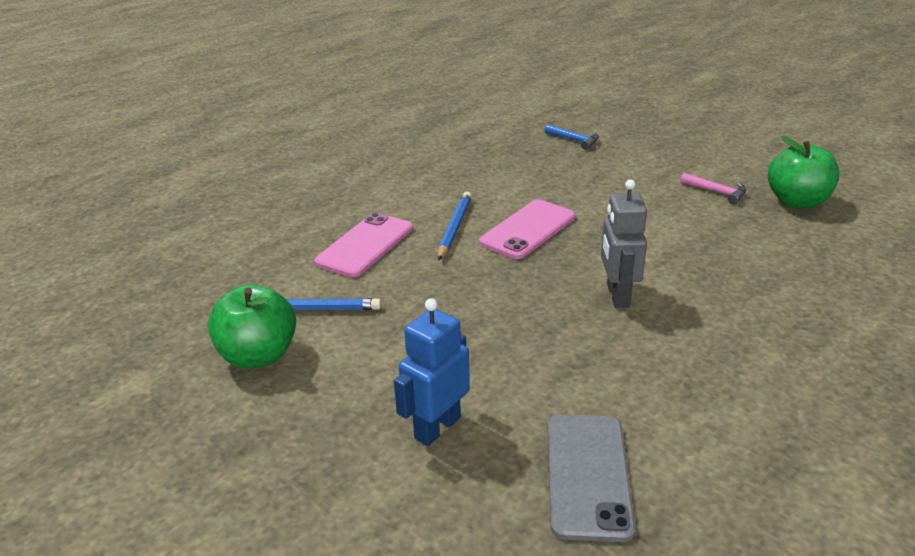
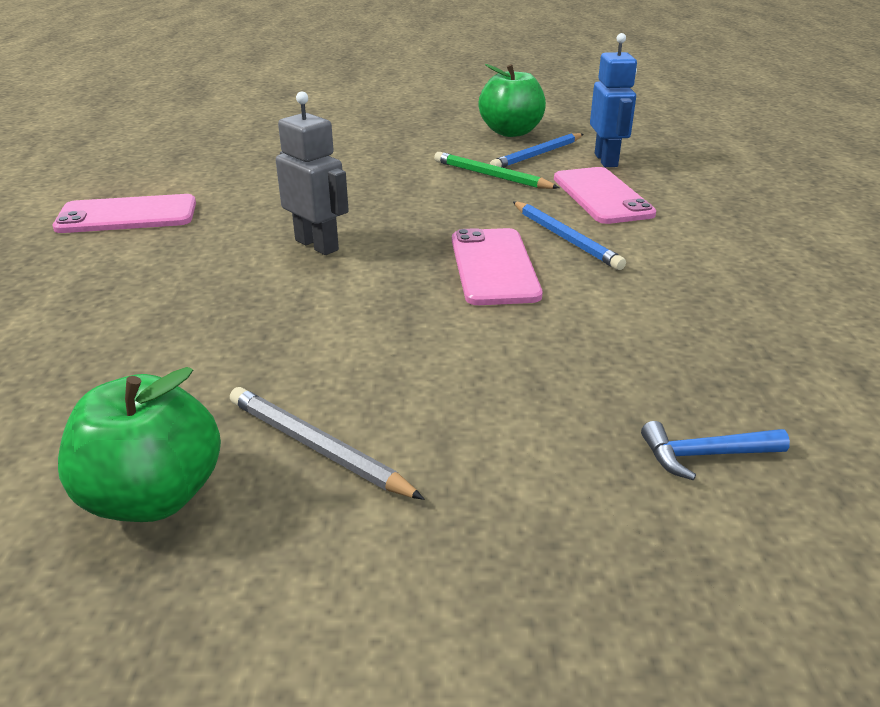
camera: 135 degrees right, 0 degrees up
blue robot [394,298,470,446] -> blue robot moved to [590,33,637,167]
grey phone [548,415,636,542] -> none
pink hammer [681,173,746,204] -> grey pencil [230,387,425,500]
none -> pink phone [52,194,196,233]
none -> green pencil [434,152,559,189]

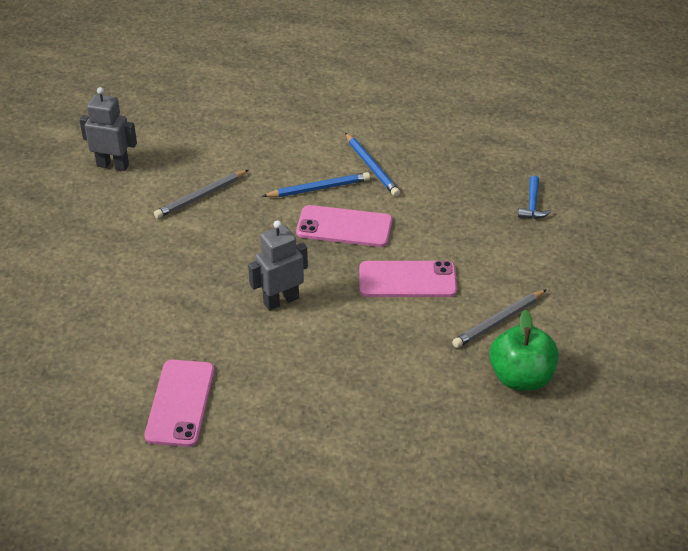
camera: 75 degrees left, 10 degrees up
green pencil [434,152,559,189] -> grey pencil [154,170,248,219]
green apple [478,64,546,137] -> grey robot [79,87,137,171]
blue pencil [490,133,583,168] -> blue pencil moved to [345,133,400,197]
pink phone [554,167,656,224] -> pink phone moved to [359,261,457,297]
blue robot [590,33,637,167] -> none

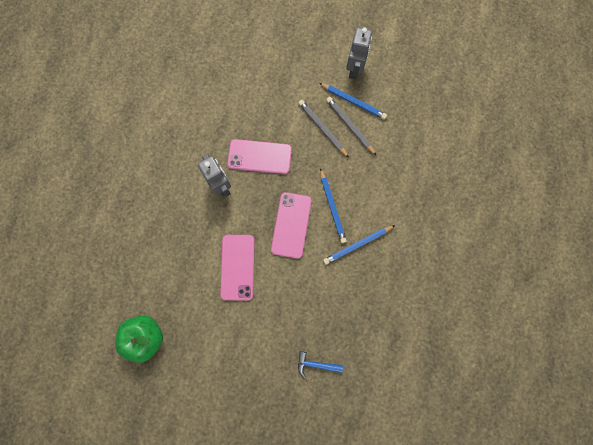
camera: 90 degrees right, 35 degrees up
pink phone [144,360,214,447] -> pink phone moved to [227,139,292,174]
grey pencil [452,289,547,348] -> grey pencil moved to [326,97,377,156]
none -> blue pencil [319,83,387,120]

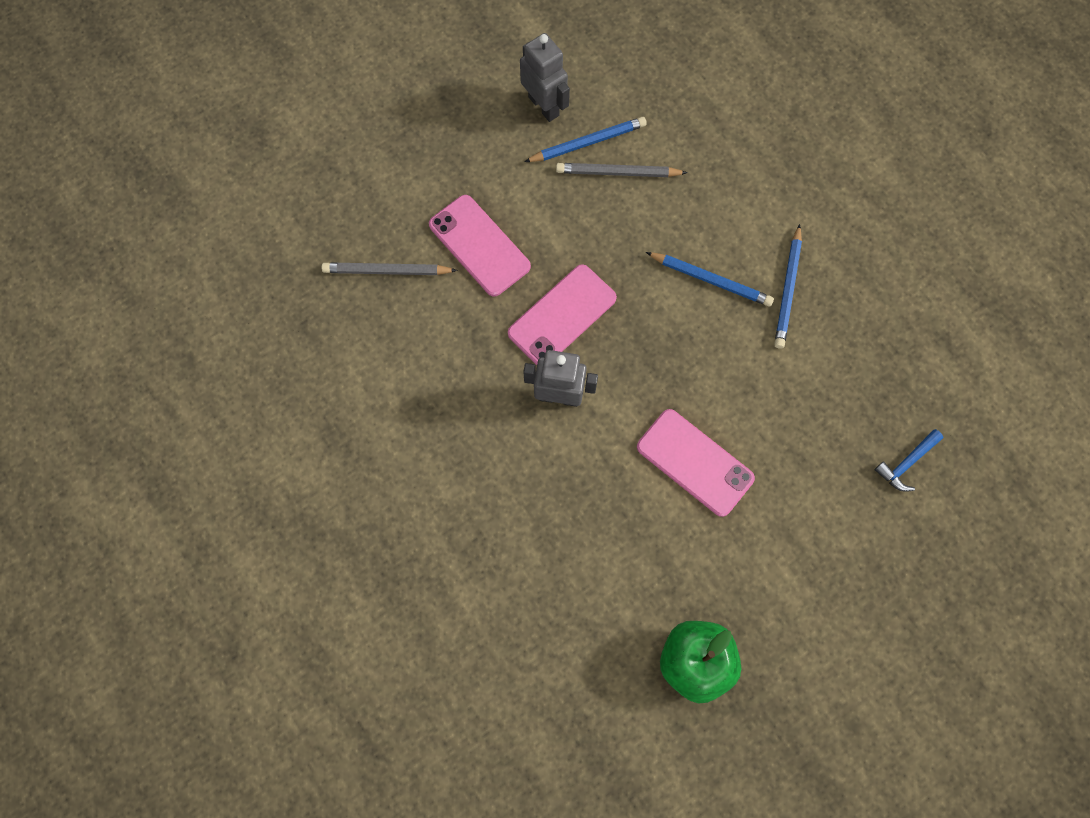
camera: 50 degrees left, 5 degrees down
pink phone [271,192,312,259] -> pink phone moved to [429,195,531,297]
grey pencil [299,100,349,158] -> grey pencil moved to [321,263,458,275]

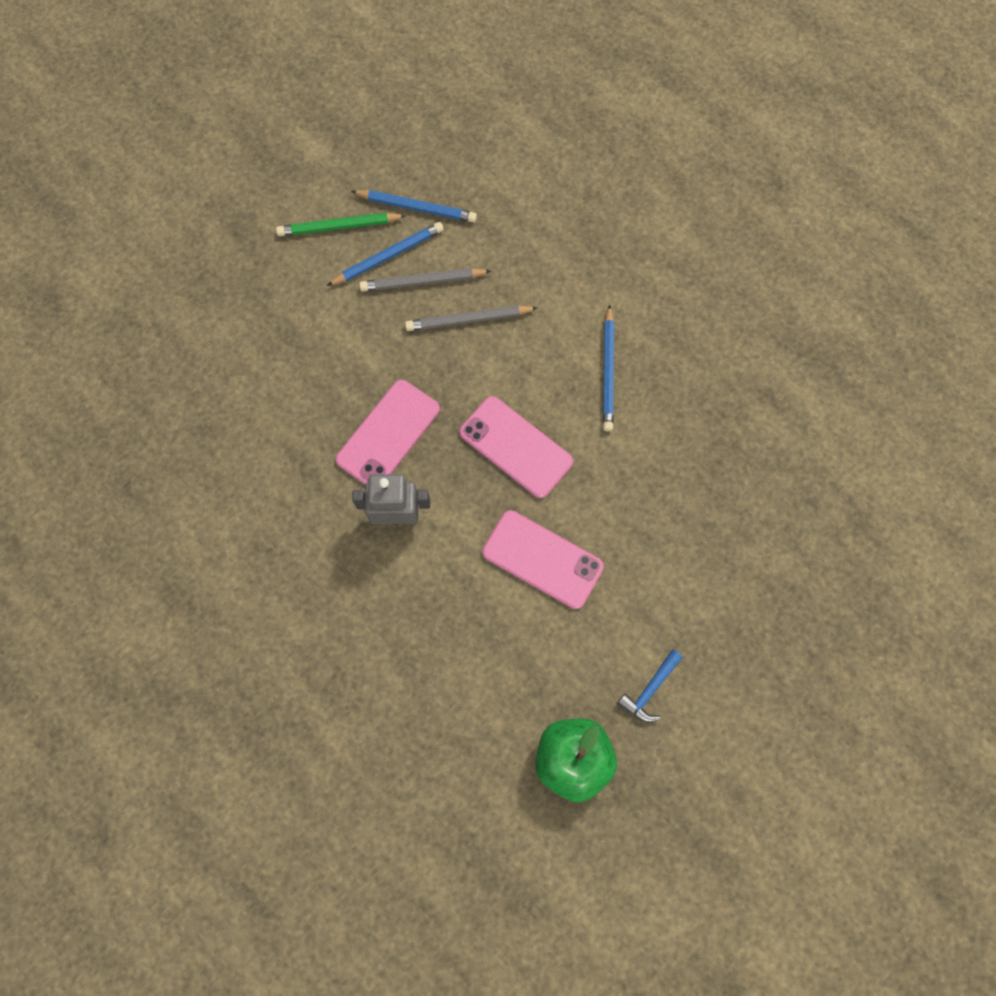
camera: 10 degrees left, 0 degrees up
grey pencil [321,263,458,275] -> grey pencil moved to [405,305,538,331]
pink phone [429,195,531,297] -> pink phone moved to [460,396,573,498]
grey robot [520,33,570,122] -> green pencil [276,213,407,236]
blue pencil [646,252,774,307] -> blue pencil moved to [351,190,477,223]
blue hammer [874,429,943,492] -> blue hammer moved to [617,649,683,722]

